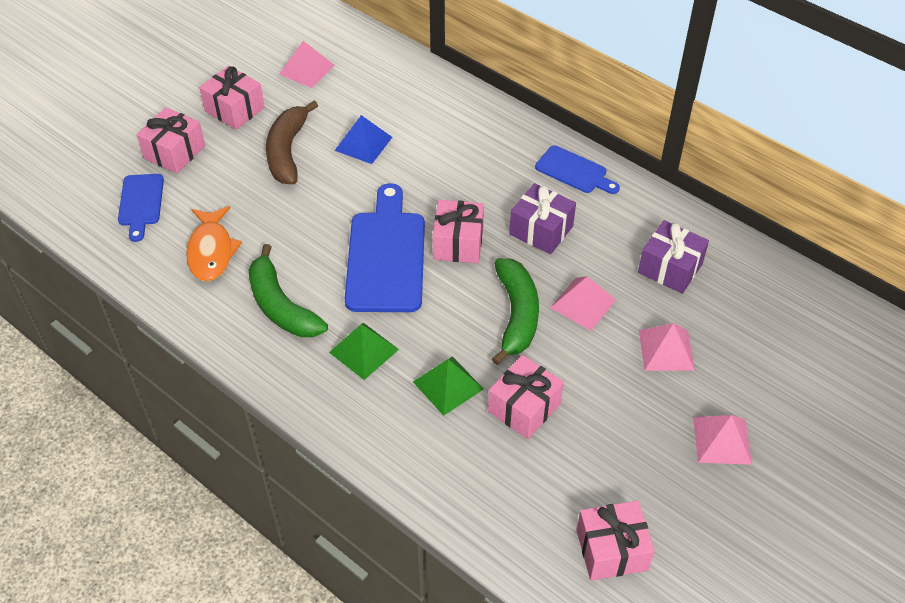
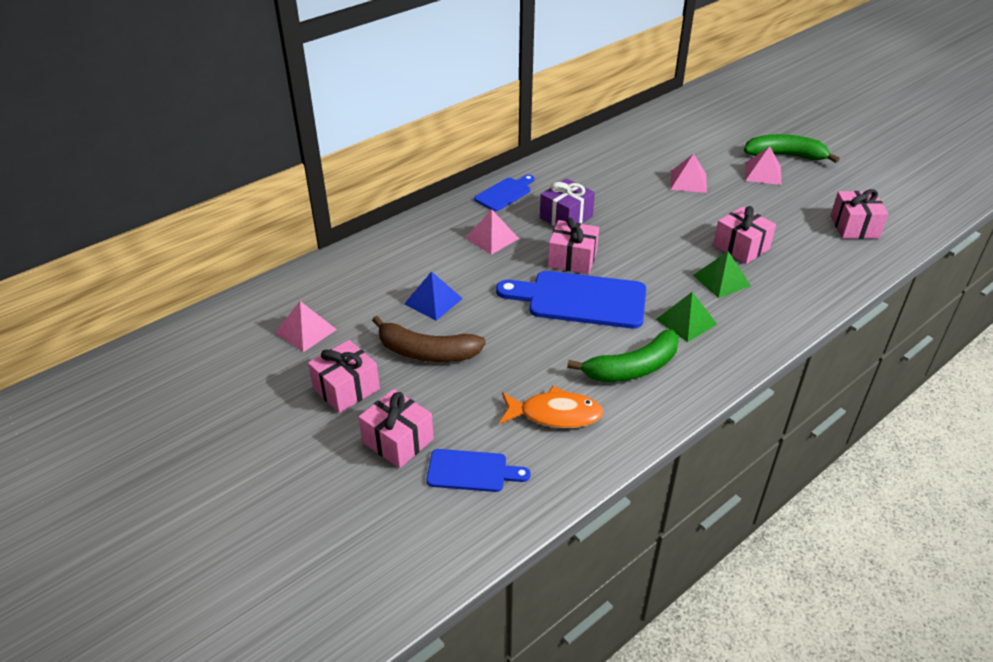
camera: 80 degrees left, 10 degrees down
green banana [492,258,539,365] -> green banana moved to [744,134,840,163]
pink pyramid [550,276,616,331] -> pink pyramid moved to [465,210,519,255]
purple gift [638,220,709,294] -> none

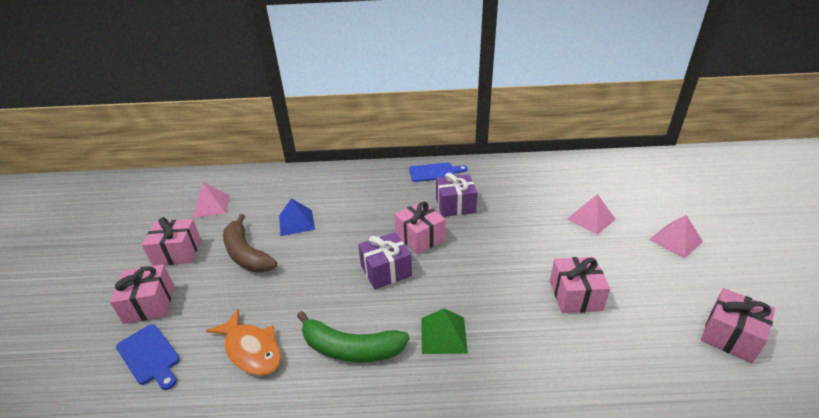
camera: 40 degrees right, 5 degrees down
pink pyramid [465,210,519,255] -> none
blue cutting board [496,271,646,329] -> purple gift [358,232,412,290]
green pyramid [693,251,751,298] -> none
green banana [744,134,840,163] -> none

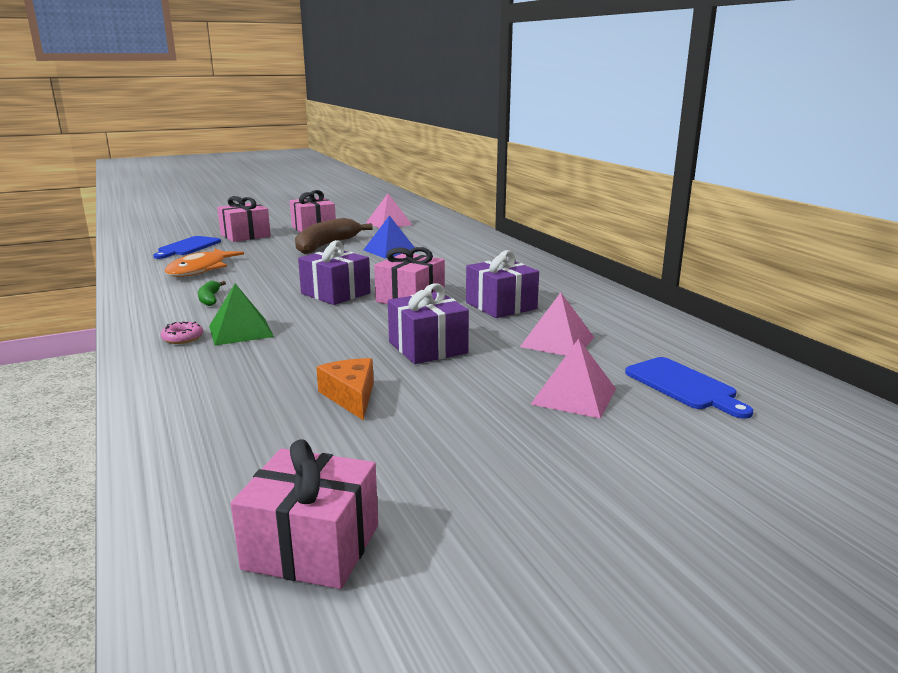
camera: 65 degrees right, 15 degrees down
green banana [297,311,410,363] -> green banana [198,281,226,306], size x0.47
blue cutting board [409,163,468,182] -> blue cutting board moved to [625,357,753,419]
pink gift [550,257,610,313] -> orange cheese [316,358,374,420]
pink pyramid [649,215,703,258] -> pink pyramid moved to [520,292,594,356]
none -> pink donut [161,322,203,344]
none -> purple gift [388,283,469,364]

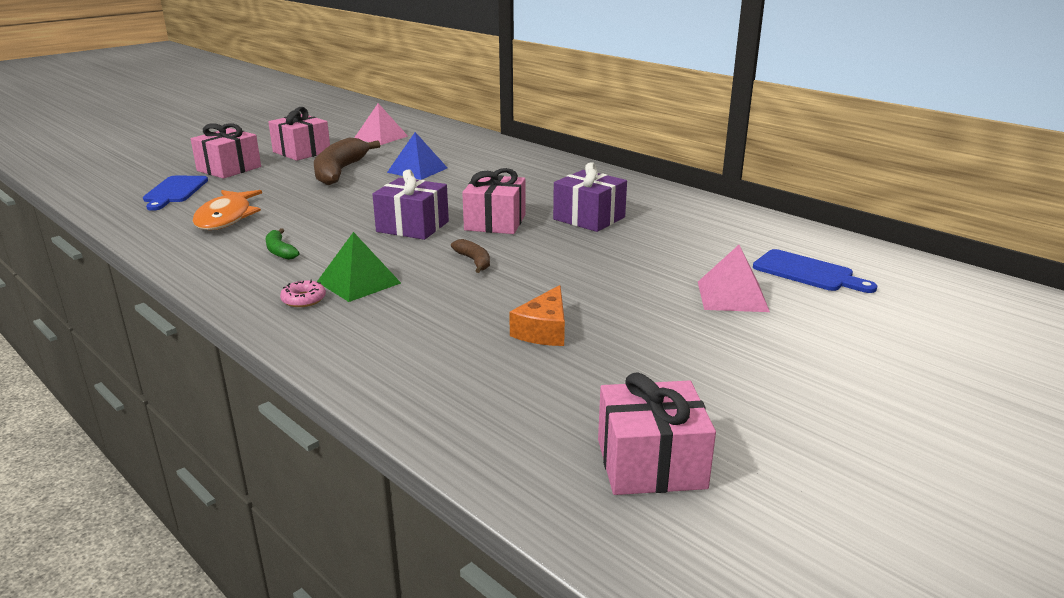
camera: 20 degrees left, 5 degrees up
orange cheese [316,358,374,420] -> orange cheese turned 120 degrees counterclockwise [509,285,565,346]
purple gift [388,283,469,364] -> none
pink pyramid [520,292,594,356] -> none
none -> brown banana [451,239,490,273]

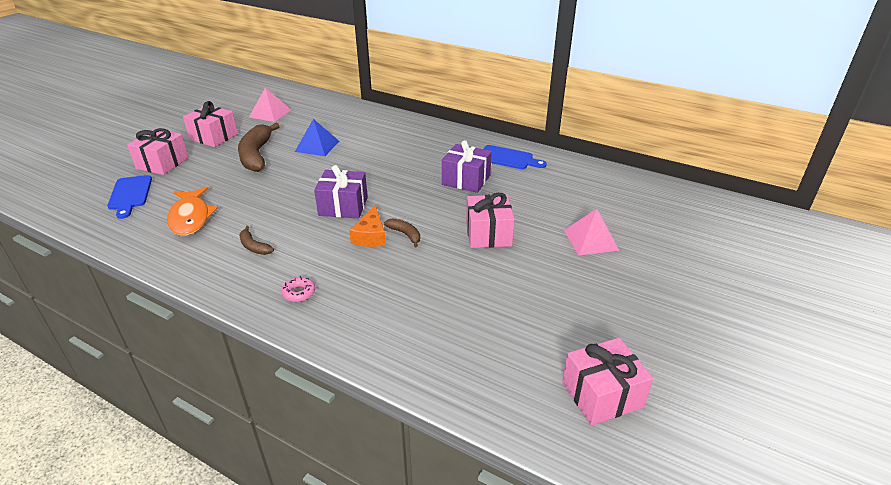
camera: 15 degrees left, 10 degrees up
green banana [266,228,299,260] -> brown banana [239,226,274,255]
green pyramid [317,232,401,302] -> none
pink gift [462,168,526,234] -> pink gift moved to [466,193,515,248]
orange cheese [509,285,565,346] -> orange cheese moved to [349,205,386,247]
blue cutting board [753,249,877,293] -> blue cutting board moved to [483,145,547,169]

